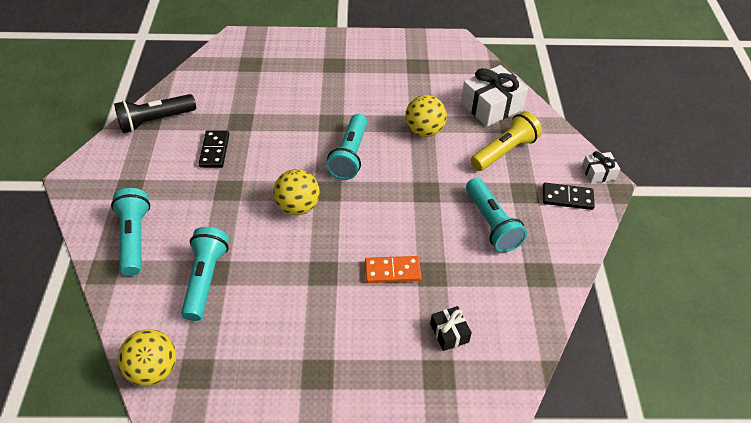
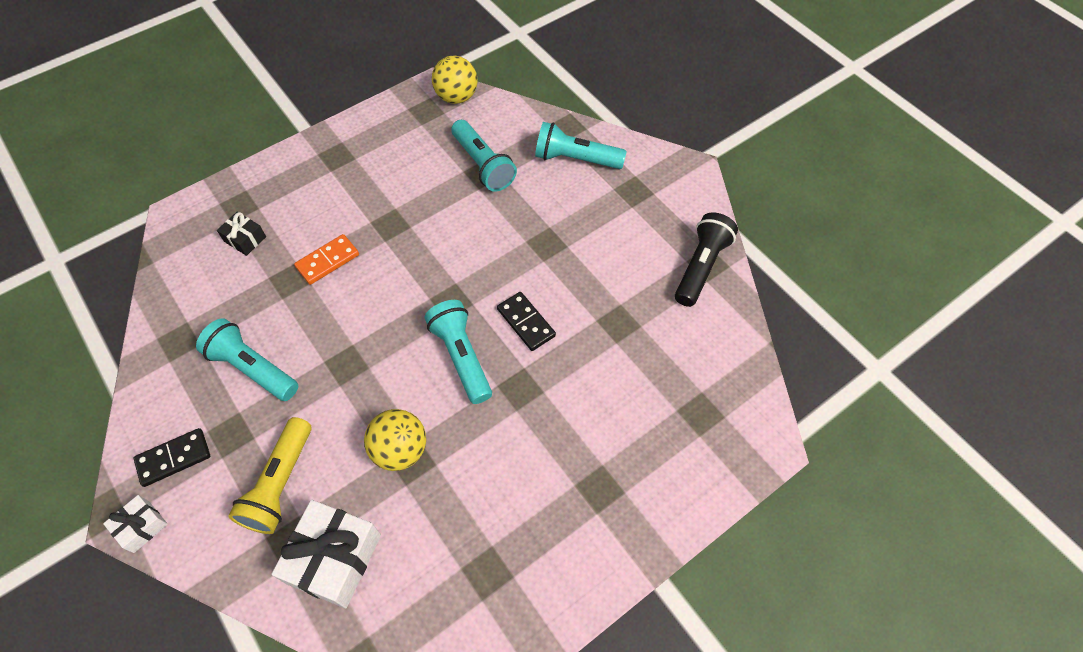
camera: 145 degrees right, 10 degrees up
turquoise flashlight [111,188,150,276] -> turquoise flashlight turned 150 degrees clockwise [535,122,627,169]
black domino [198,130,229,168] -> black domino moved to [497,292,556,351]
yellow ball [273,169,320,215] -> none

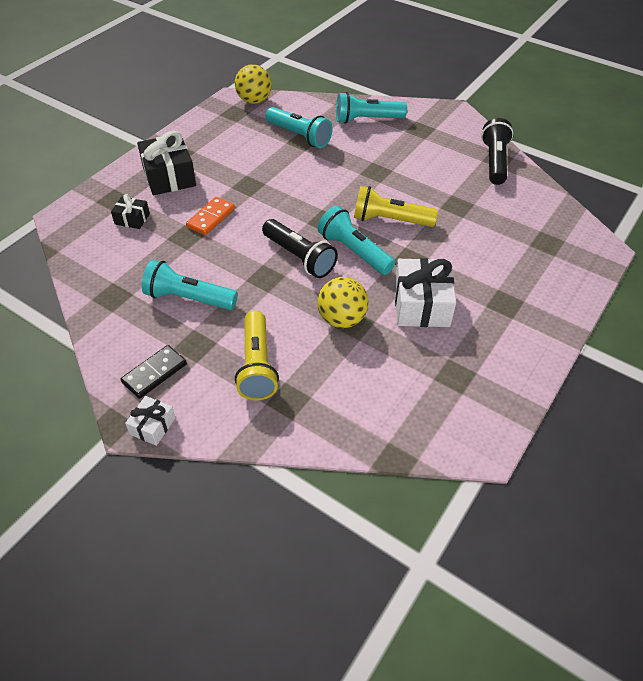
camera: 20 degrees left, 10 degrees down
white gift [271,500,381,608] -> white gift moved to [394,258,456,327]
black domino [497,292,556,351] -> yellow flashlight [354,186,438,227]
none -> black gift [137,131,196,195]
none -> black flashlight [262,219,338,278]

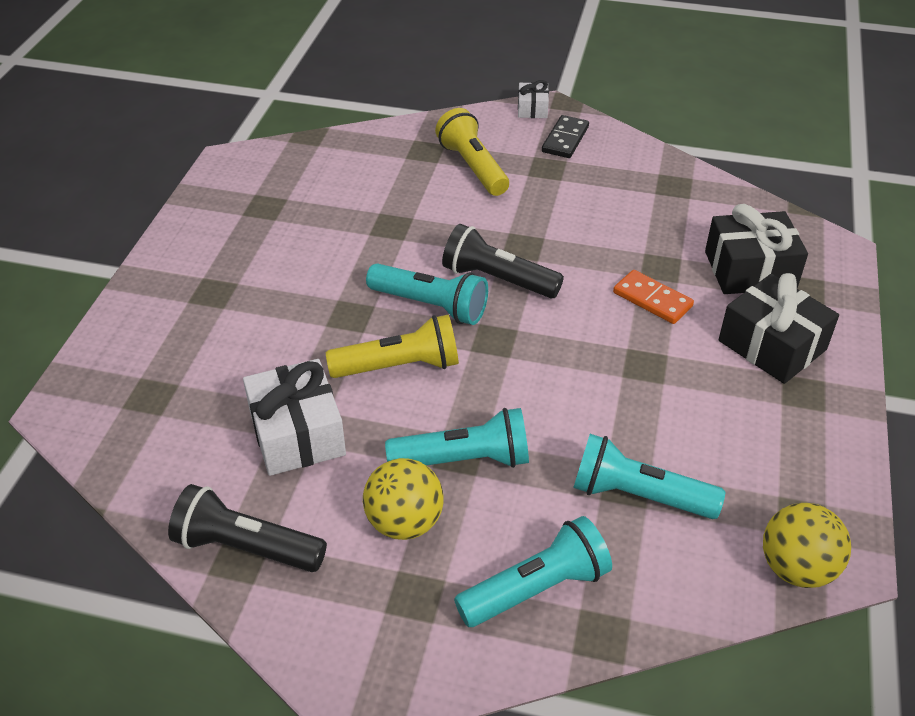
camera: 160 degrees right, 5 degrees down
black gift [111,194,150,229] -> black gift [705,204,808,294], size x1.91
turquoise flashlight [142,260,238,310] -> turquoise flashlight moved to [385,408,529,468]
orange domino [186,197,235,235] -> orange domino turned 60 degrees counterclockwise [613,270,694,324]
yellow ball [317,277,369,328] -> yellow ball moved to [363,458,444,540]
white gift [394,258,456,327] -> white gift moved to [243,359,346,476]
black flashlight [481,118,514,185] -> black flashlight turned 120 degrees clockwise [168,484,327,572]

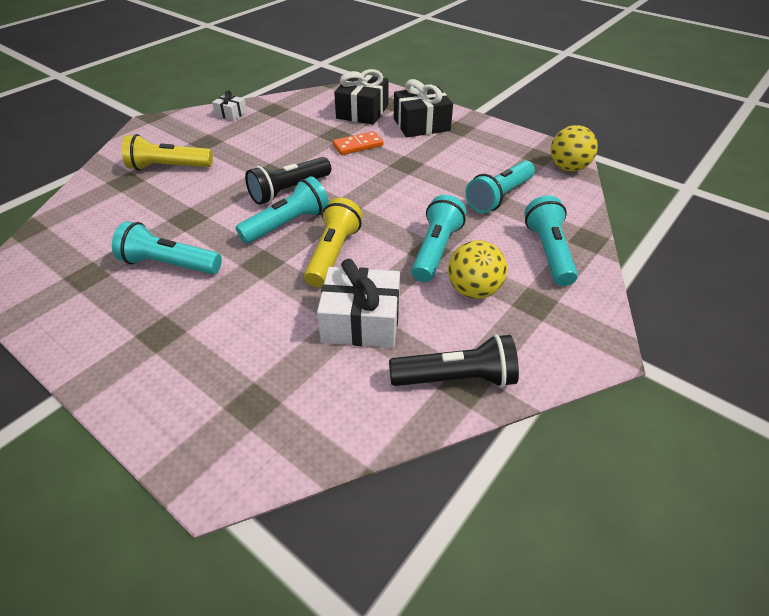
camera: 65 degrees left, 0 degrees up
black flashlight [168,484,327,572] -> black flashlight turned 135 degrees counterclockwise [389,334,519,388]
white gift [518,80,549,118] -> white gift moved to [212,90,247,121]
black domino [542,115,589,158] -> none
none -> turquoise flashlight [112,221,222,274]

